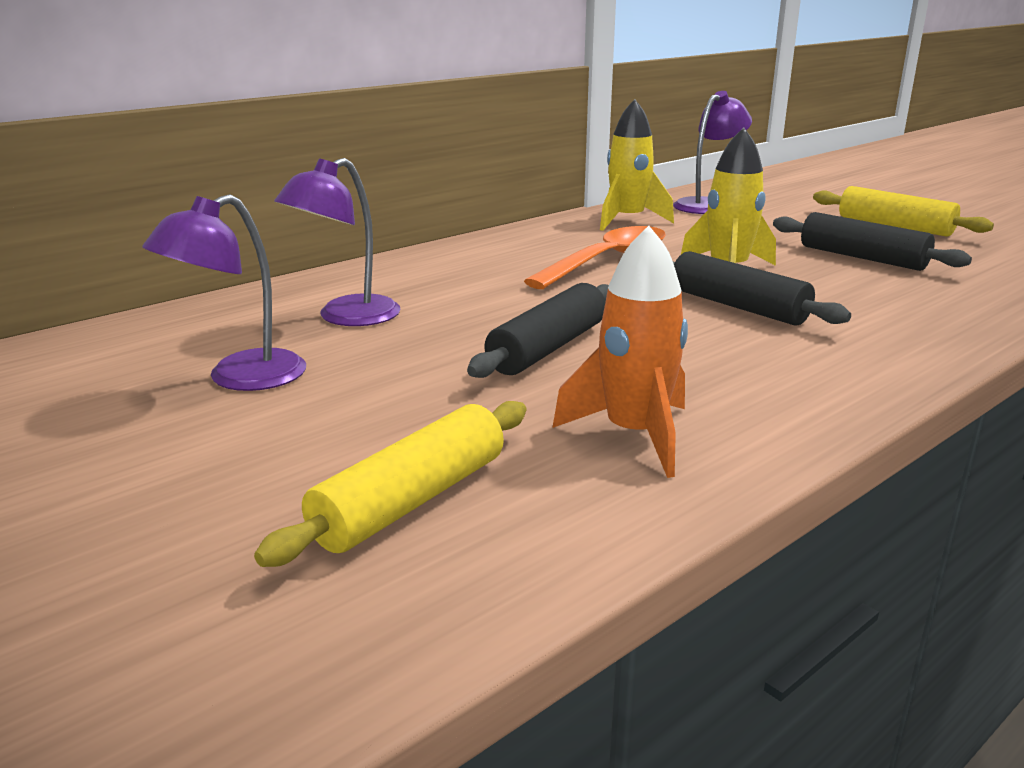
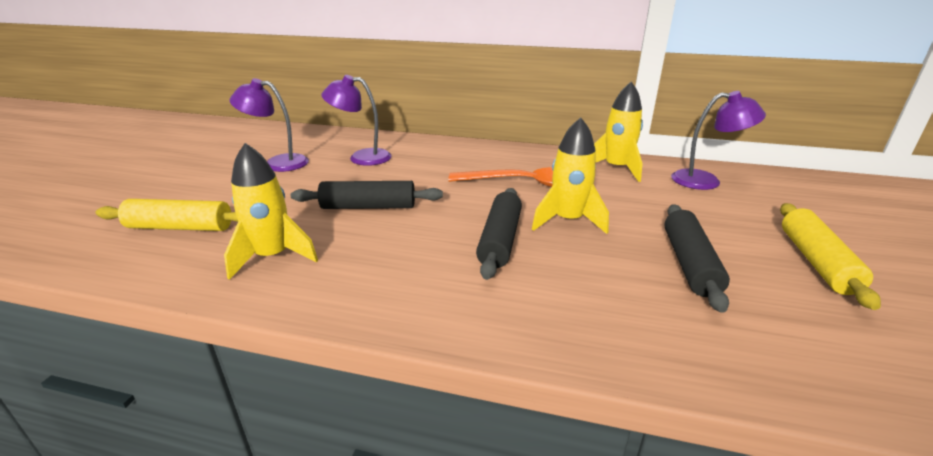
camera: 55 degrees right, 5 degrees up
orange rocket [552,226,688,478] -> yellow rocket [224,143,318,280]

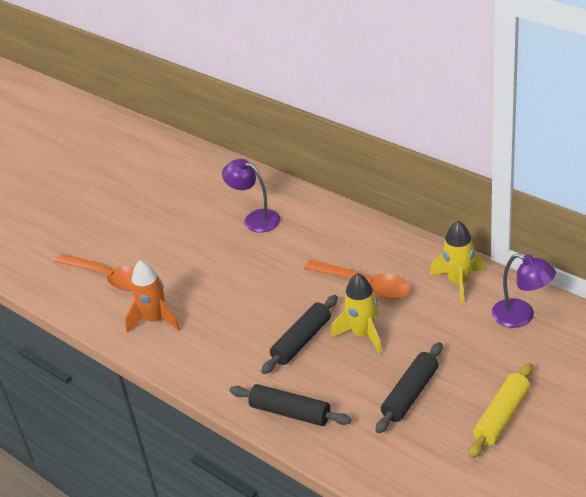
camera: 30 degrees right, 10 degrees up
yellow rolling pin [96,199,238,231] -> orange spoon [55,254,134,291]
yellow rocket [224,143,318,280] -> orange rocket [125,260,180,332]
purple lamp [230,78,309,172] -> none
black rolling pin [291,181,443,209] -> black rolling pin moved to [230,384,351,426]

